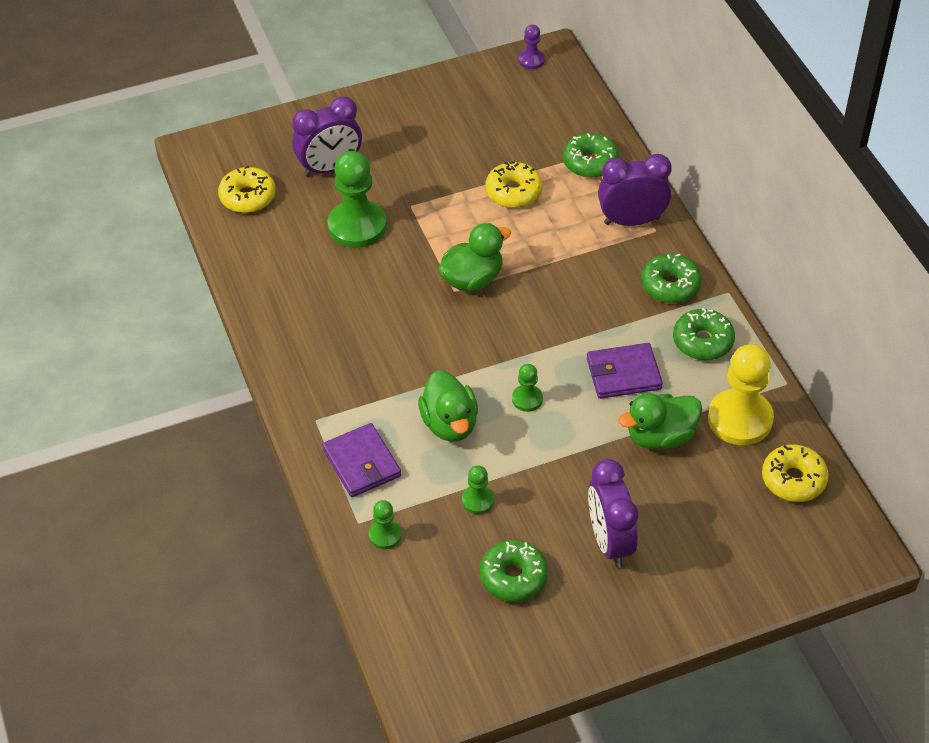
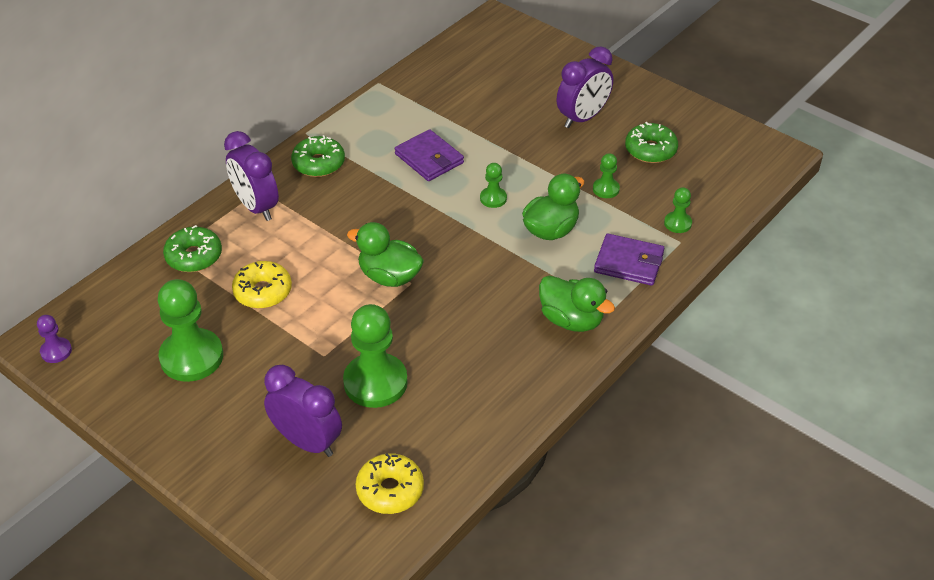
camera: 120 degrees left, 5 degrees down
purple wallet [322,423,401,497] -> purple wallet turned 75 degrees clockwise [594,233,664,286]
green duck [618,393,702,450] -> green duck moved to [539,275,615,332]
green donut [673,308,735,360] -> none
yellow pawn [708,344,774,445] -> none
yellow donut [762,444,829,502] -> none
none -> green pawn [158,279,223,382]

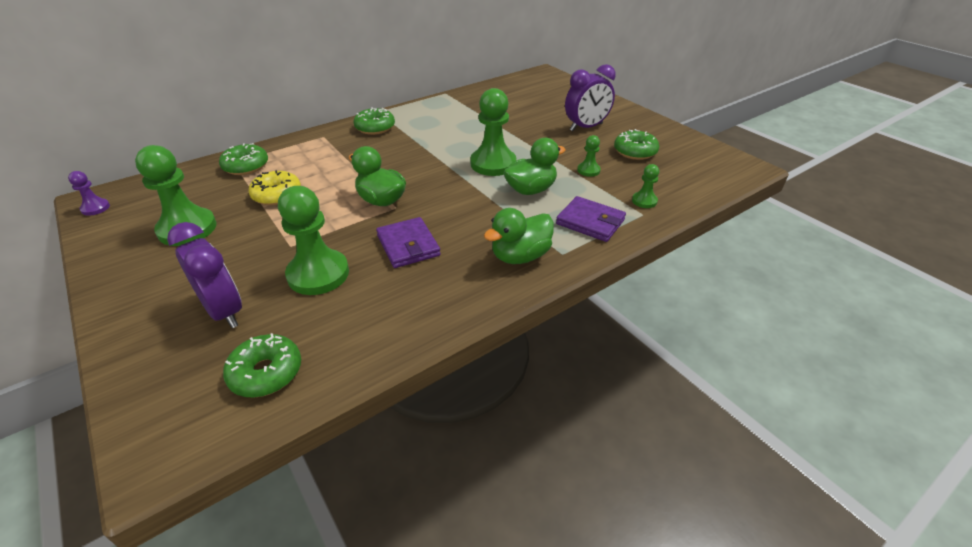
camera: 15 degrees right, 5 degrees down
purple clock [224,131,279,221] -> none
yellow donut [356,453,424,514] -> green donut [223,333,301,397]
purple wallet [395,129,464,181] -> purple wallet moved to [376,217,441,268]
green pawn [480,163,507,208] -> green pawn [470,88,516,176], size x2.06
green duck [539,275,615,332] -> green duck turned 90 degrees clockwise [484,208,554,264]

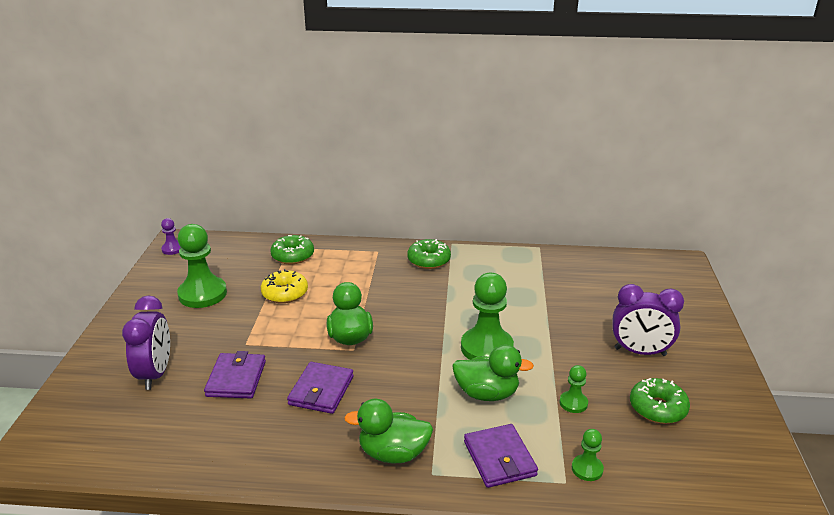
camera: 40 degrees right, 10 degrees down
green donut [223,333,301,397] -> none
green pawn [278,186,349,295] -> purple wallet [204,351,266,398]

